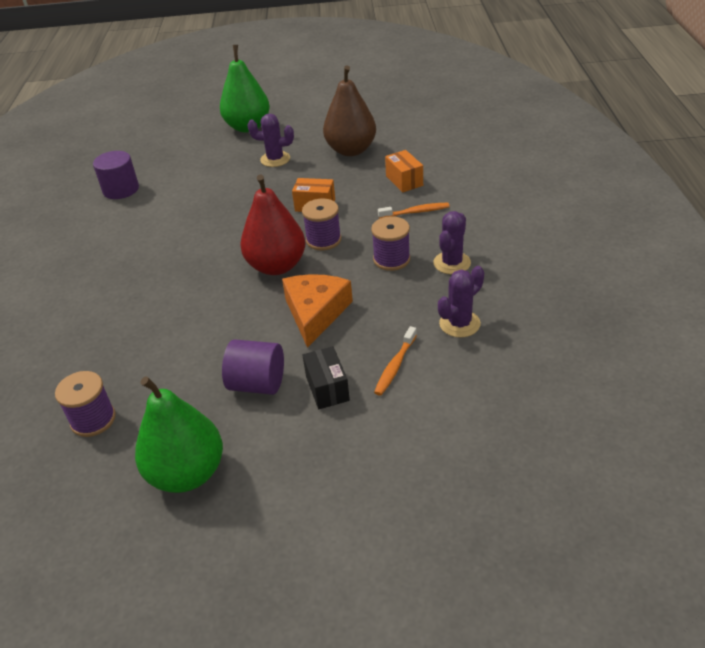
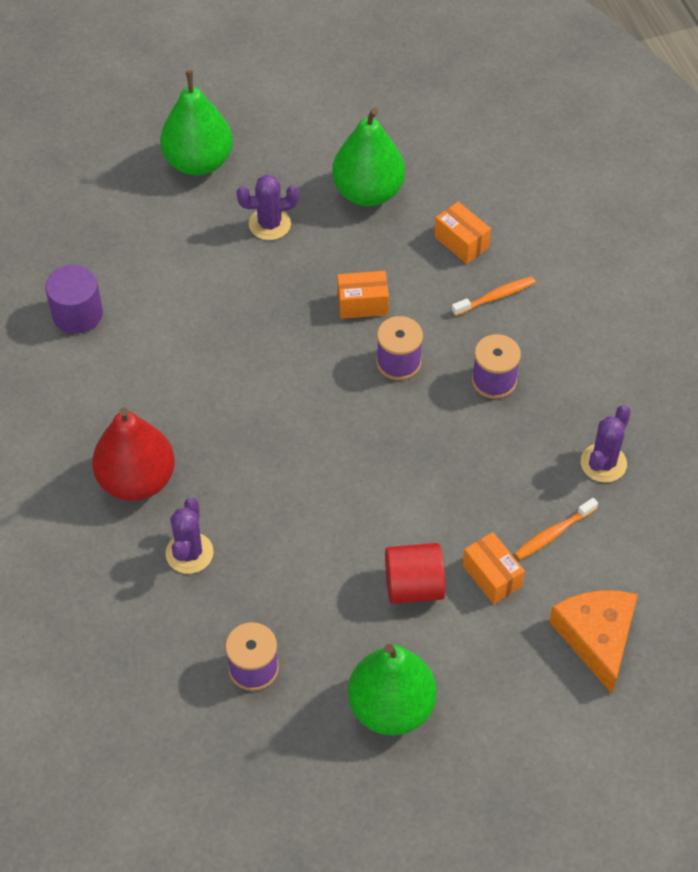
camera: 20 degrees left, 15 degrees up
purple cylinder [222,339,284,395] -> red cylinder [385,543,445,604]
red pear [240,174,305,275] -> red pear moved to [92,407,175,501]
orange cheese [282,274,353,348] -> orange cheese moved to [549,590,638,694]
black box [303,346,350,409] -> orange box [463,532,525,604]
brown pear [323,65,376,156] -> green pear [332,108,405,206]
orange toothbrush [374,326,417,396] -> orange toothbrush turned 45 degrees clockwise [515,498,598,560]
purple cactus [433,211,471,274] -> purple cactus moved to [165,498,214,574]

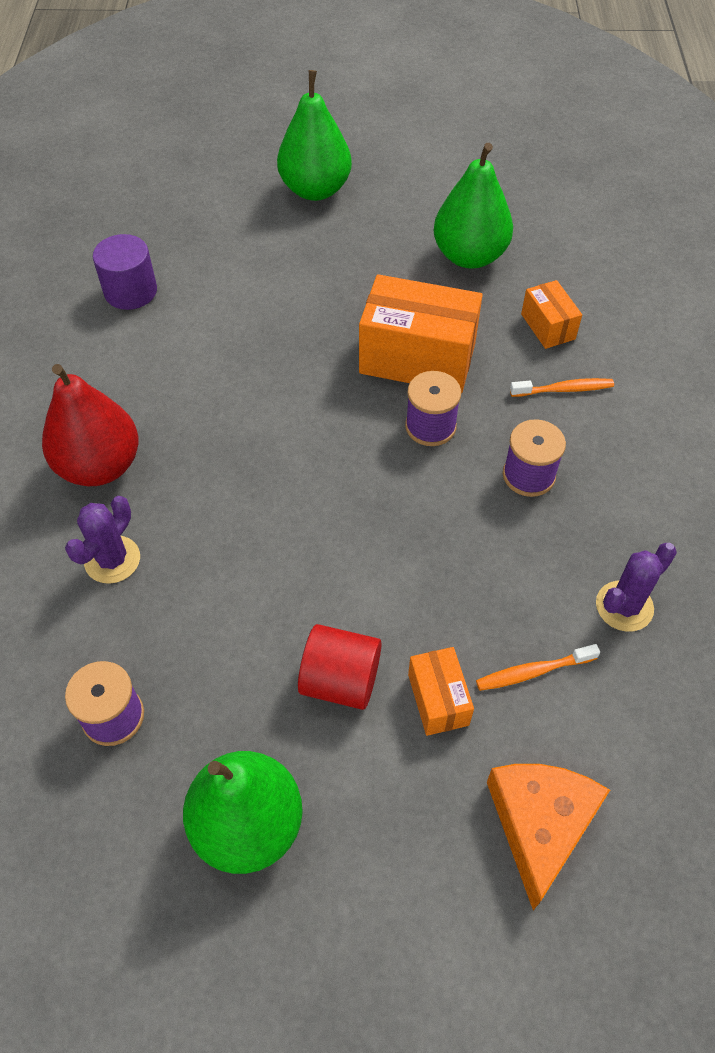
camera: 20 degrees right, 0 degrees up
purple cactus [236,175,299,240] -> none
orange box [337,271,389,319] -> orange box [359,274,483,393], size x1.96

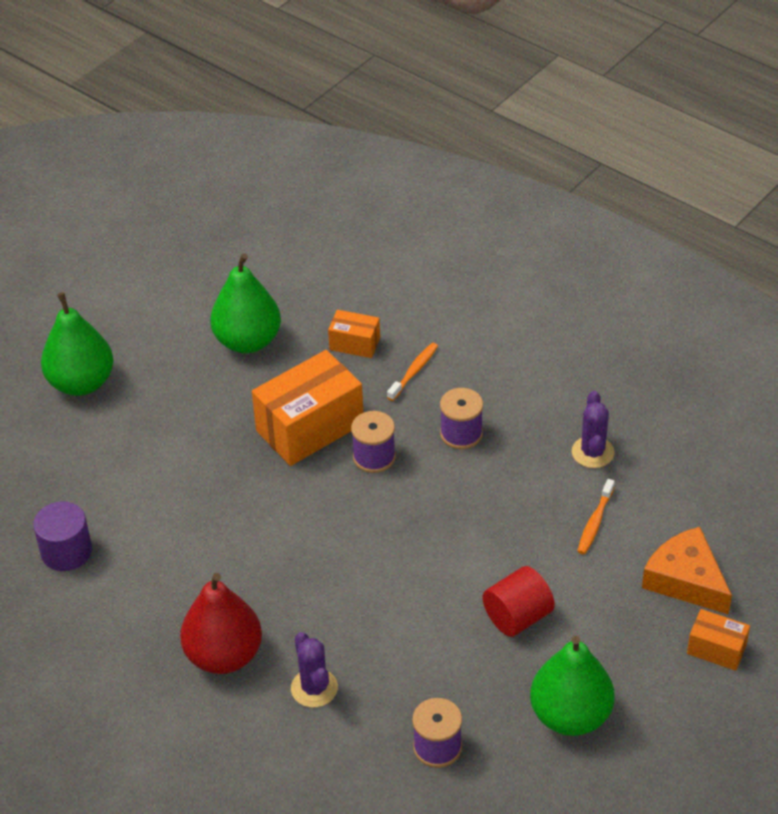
camera: 50 degrees left, 10 degrees down
orange box [408,647,474,736] -> orange box moved to [687,609,750,671]

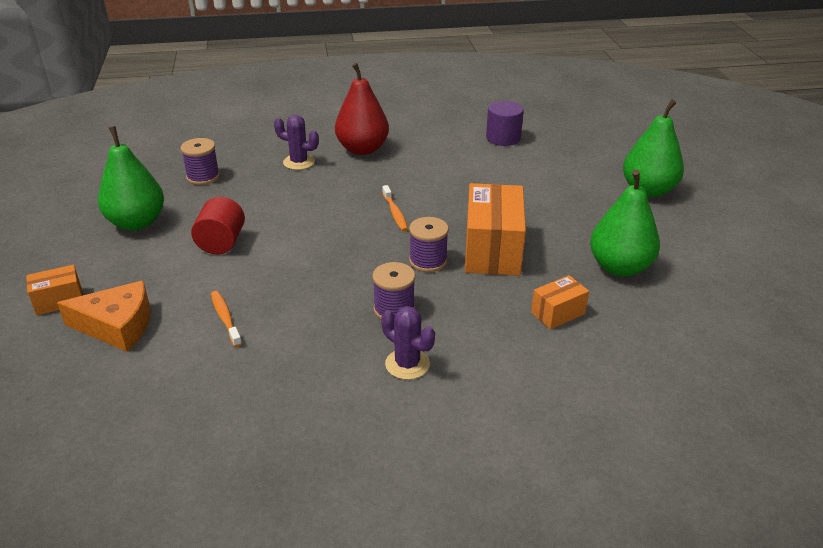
camera: 130 degrees right, 10 degrees down
orange toothbrush [387,343,438,401] -> orange toothbrush moved to [382,185,408,231]
purple cactus [572,391,615,468] -> purple cactus moved to [381,306,435,380]

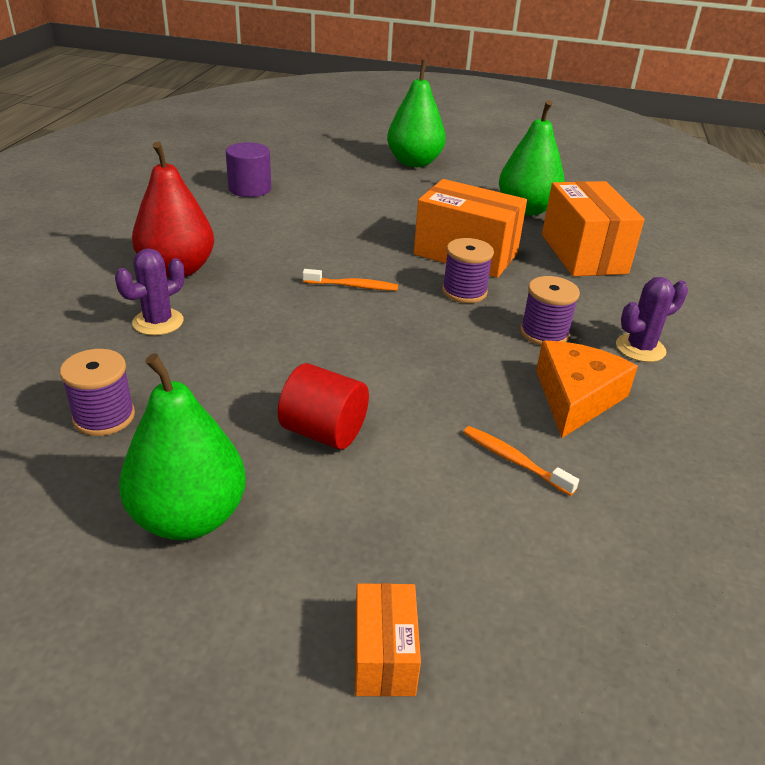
camera: 70 degrees left, 0 degrees up
orange cheese [57,280,151,352] -> orange cheese moved to [536,341,638,438]
orange toothbrush [211,291,242,347] -> orange toothbrush turned 45 degrees clockwise [463,426,579,496]
orange box [531,275,589,329] -> orange box [542,181,644,276], size x1.96

